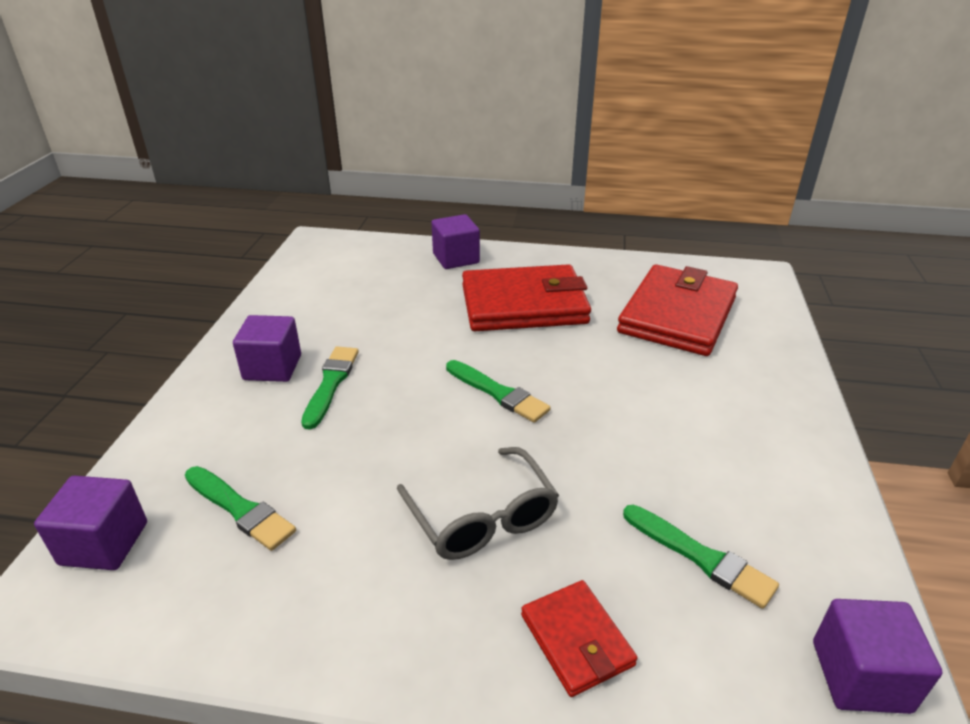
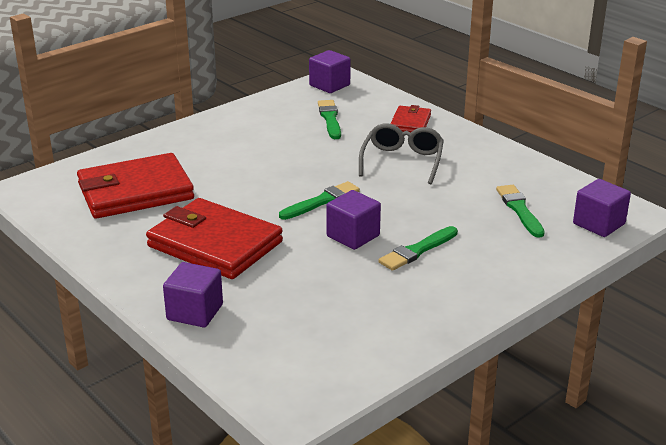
camera: 140 degrees left, 5 degrees down
purple cube [233,315,301,382] -> purple cube moved to [326,190,381,250]
green brush [446,360,551,423] -> green brush turned 60 degrees clockwise [279,181,360,220]

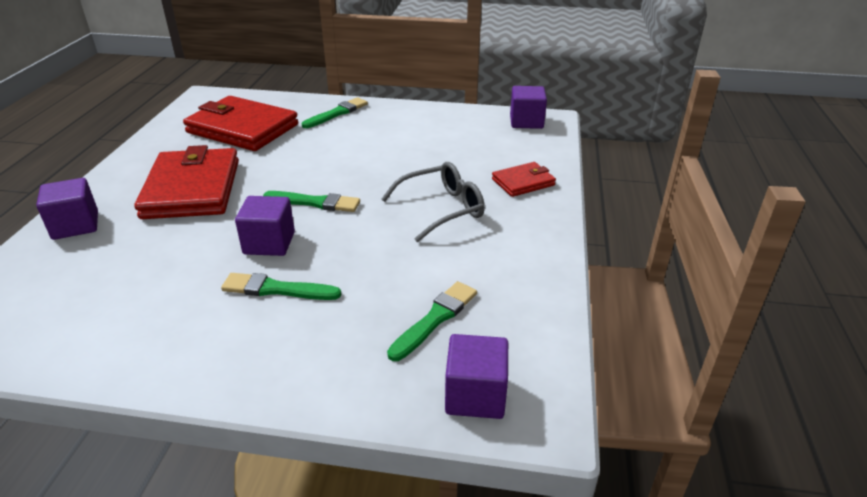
camera: 50 degrees right, 5 degrees up
green brush [318,100,341,139] -> green brush moved to [302,97,368,128]

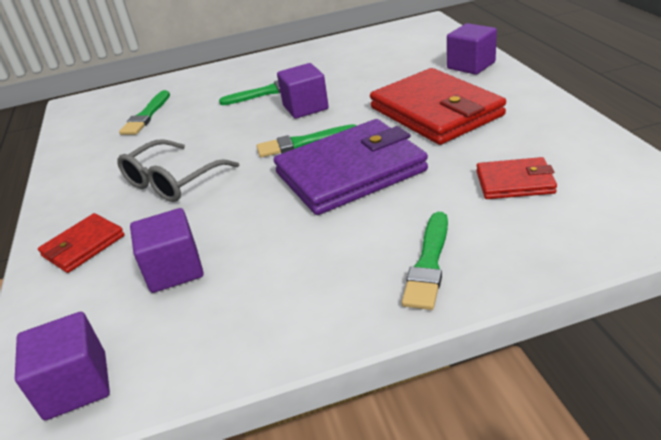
camera: 160 degrees right, 0 degrees up
red wallet [183,96,298,151] -> red wallet [476,157,557,199], size x0.50
purple cube [445,334,508,419] -> purple cube moved to [130,208,204,293]
none -> purple wallet [274,119,428,215]

